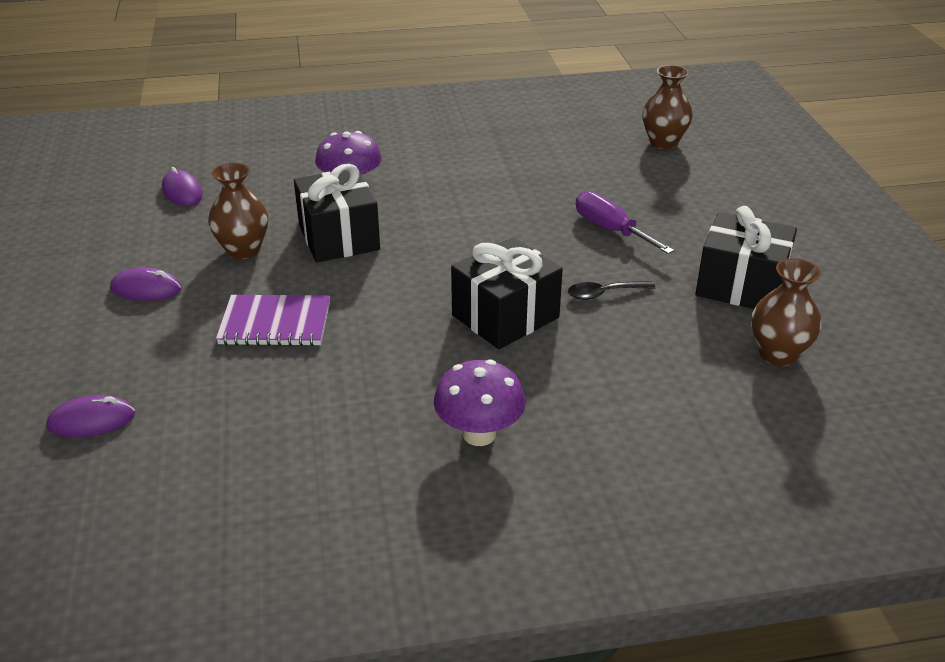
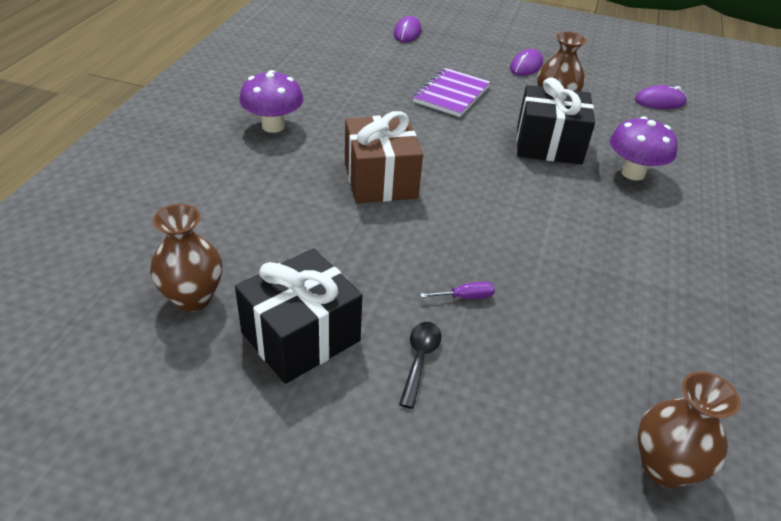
camera: 115 degrees right, 5 degrees up
black gift [451,237,563,349] -> brown gift [345,111,423,203]
black spoon [568,281,655,300] -> black spoon moved to [399,322,442,409]
purple screwdriver [576,191,674,254] -> purple screwdriver [420,281,495,299], size x0.52

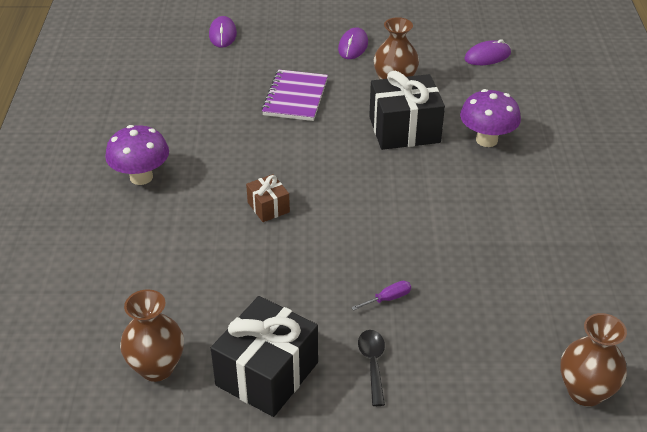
camera: 15 degrees left, 0 degrees up
brown gift [345,111,423,203] -> brown gift [246,174,290,222], size x0.51

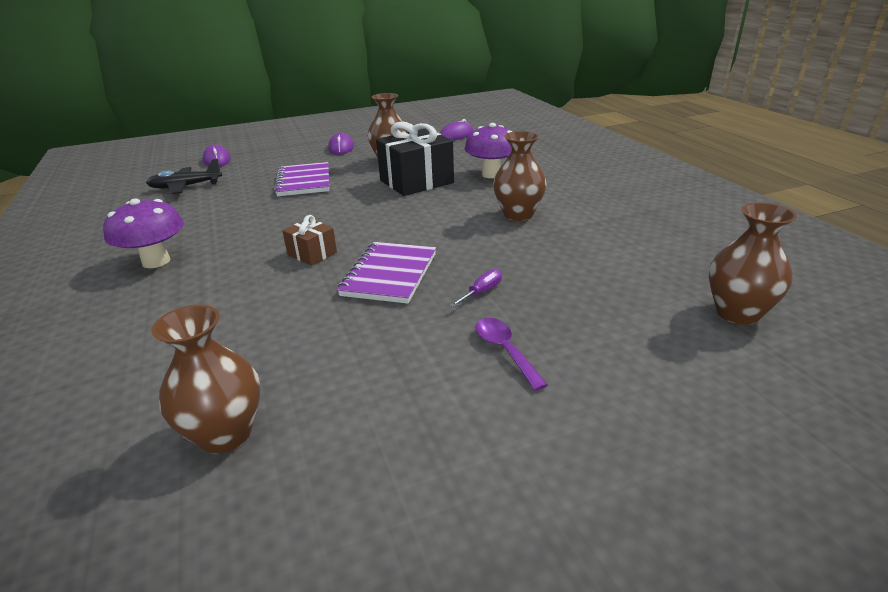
camera: 20 degrees left, 10 degrees down
black gift [211,296,318,417] -> none
black spoon [358,330,385,406] -> purple spoon [476,318,548,391]
none -> black plane [146,159,222,194]
none -> purple notebook [337,242,436,304]
none -> brown vase [493,131,547,221]

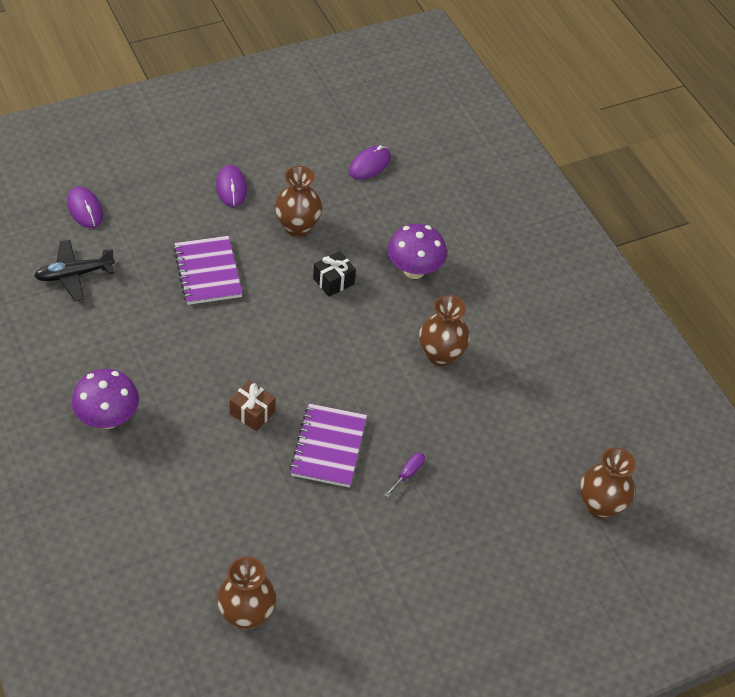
camera: 10 degrees left, 20 degrees up
black gift [376,121,454,196] -> black gift [313,251,356,297], size x0.51
purple spoon [476,318,548,391] -> none

